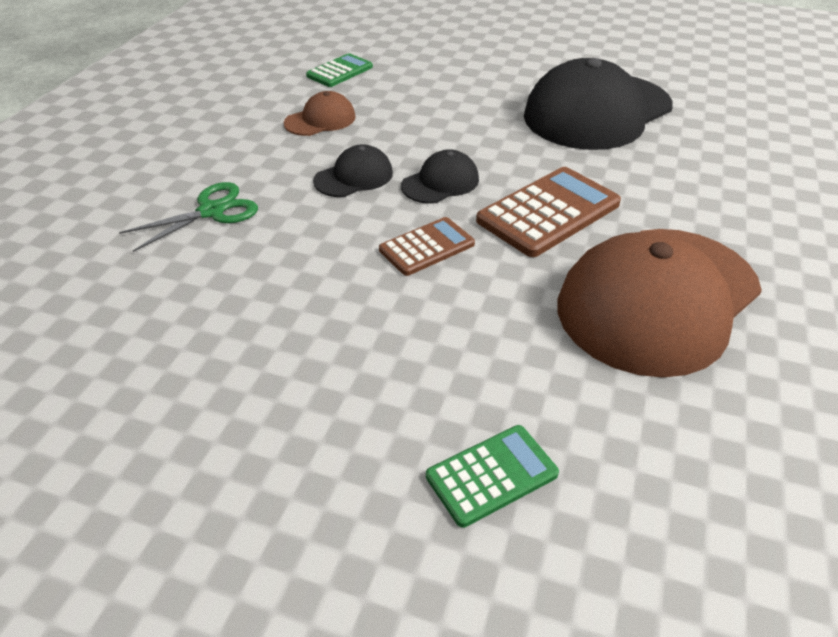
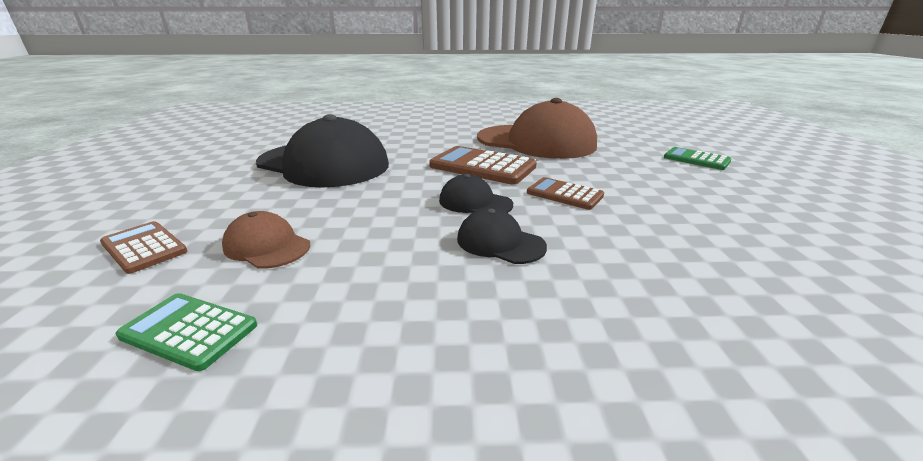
camera: 110 degrees left, 15 degrees down
green scissors [119,182,258,252] -> none
brown cap [284,91,356,136] -> brown cap moved to [222,211,310,269]
none -> brown calculator [100,221,187,274]

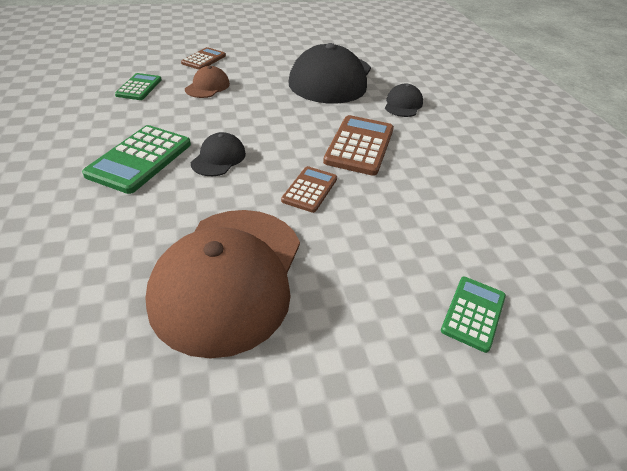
camera: 75 degrees right, 15 degrees up
black cap [439,174,513,213] -> black cap moved to [385,83,423,117]
brown cap [477,98,597,159] -> brown cap moved to [145,210,300,359]
none -> green calculator [82,125,191,194]

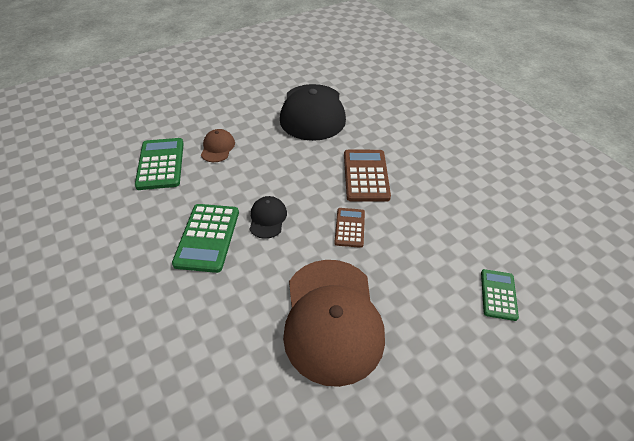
camera: 15 degrees left, 5 degrees up
green calculator [115,73,162,100] -> green calculator [135,138,184,190], size x1.65
brown calculator [181,47,226,70] -> none
black cap [385,83,423,117] -> none

